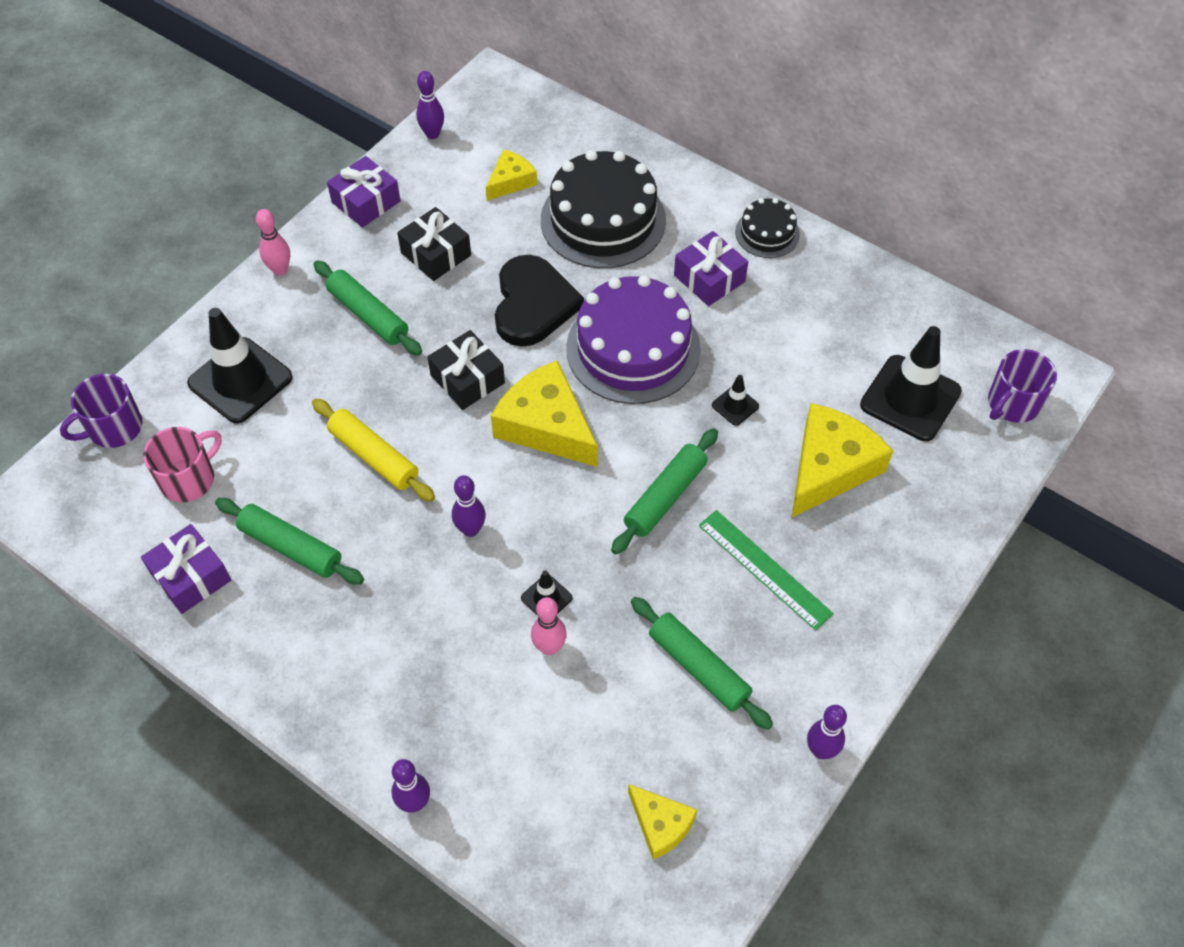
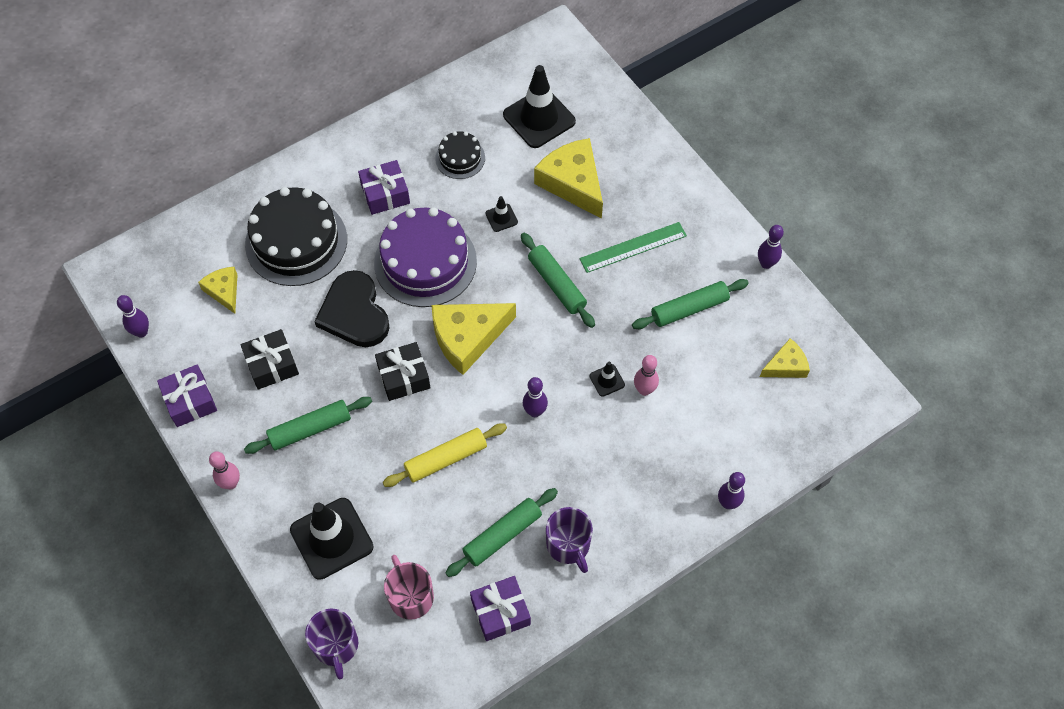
camera: 70 degrees left, 5 degrees up
black heart [495,255,584,347] -> black heart turned 135 degrees counterclockwise [314,270,390,347]
black cake [735,198,800,258] -> black cake moved to [435,131,485,179]
purple mug [988,349,1057,423] -> purple mug moved to [546,507,593,573]

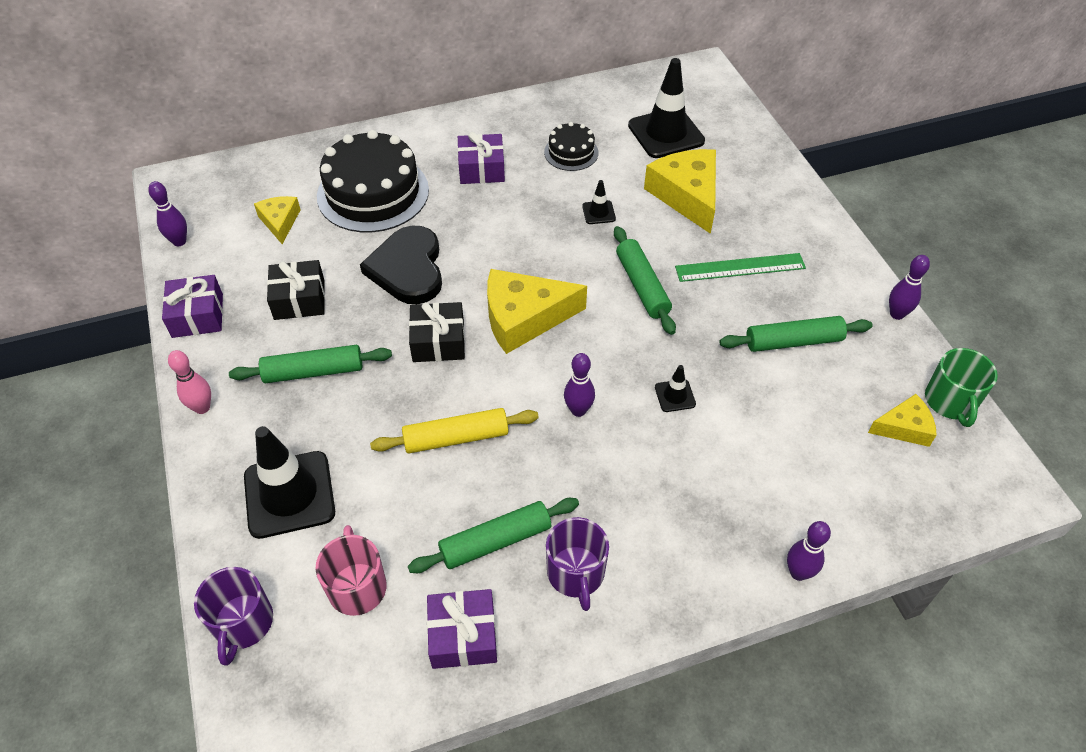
camera: 15 degrees right, 10 degrees down
purple cake [374,207,477,307] -> none
pink bowling pin [634,355,659,396] -> none
none -> green mug [925,348,998,427]

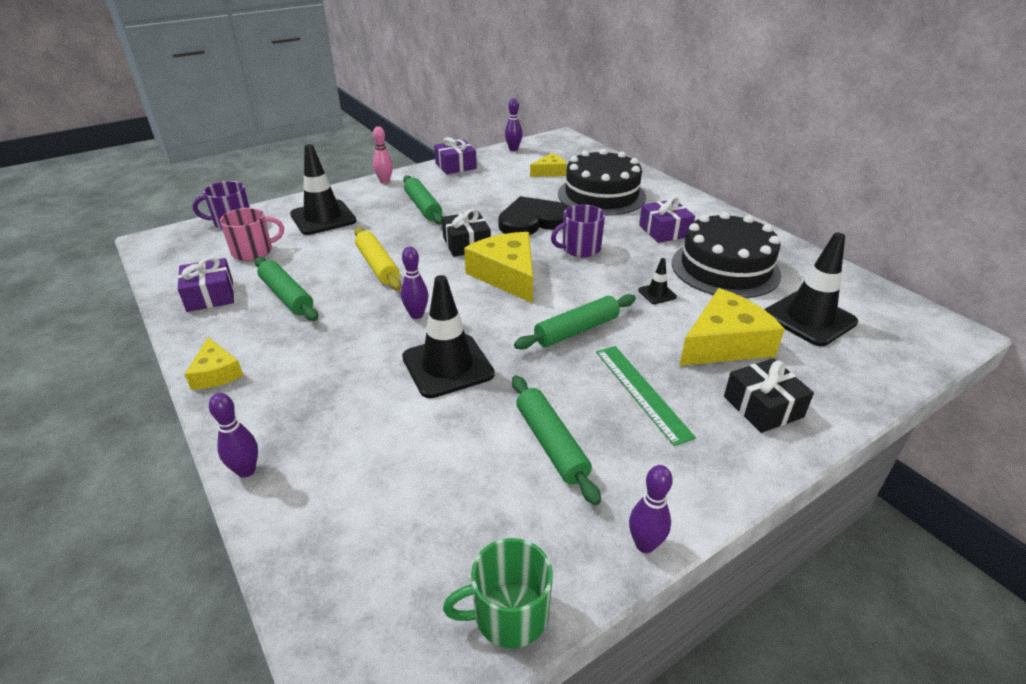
camera: 75 degrees right, 15 degrees down
black gift [267,260,325,320] -> black gift moved to [724,358,814,433]
black cake [544,122,599,171] -> black cake [672,212,782,298], size x1.97
purple mug [546,517,609,611] -> purple mug moved to [551,205,605,257]
black traffic cone [655,365,696,412] -> black traffic cone [402,275,495,398], size x2.21
yellow cheese [868,394,936,447] -> yellow cheese moved to [185,337,243,389]

